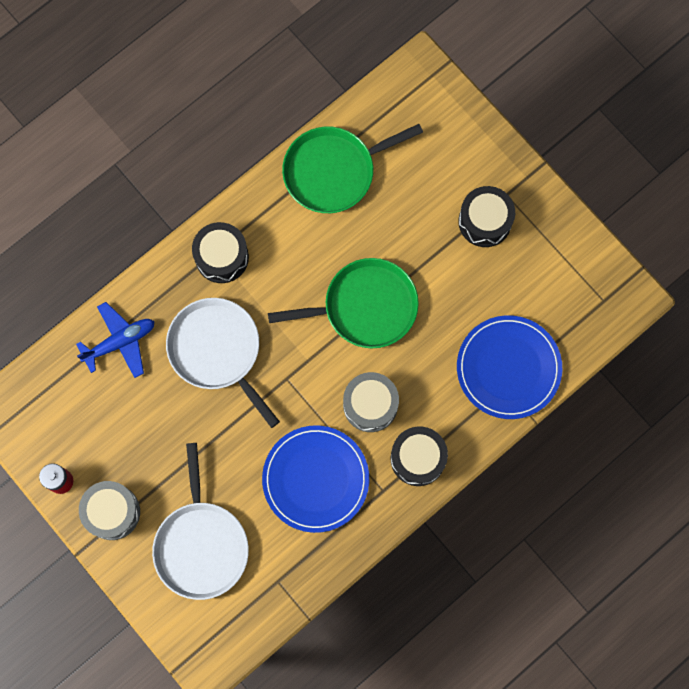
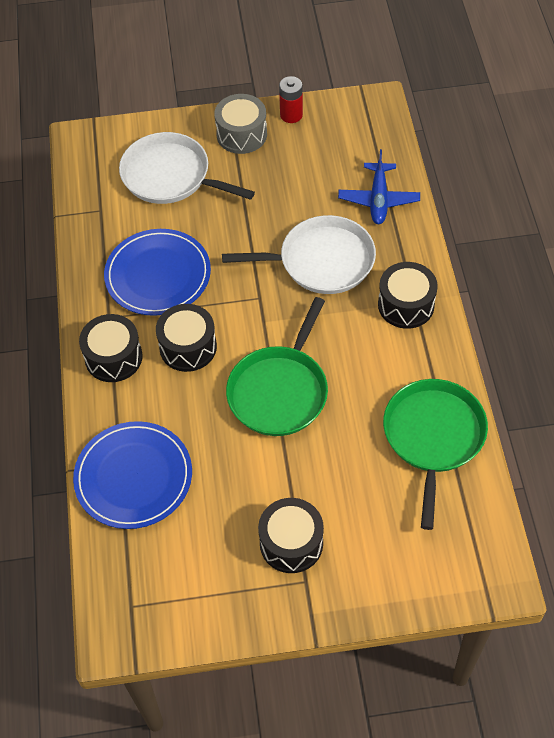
camera: 125 degrees right, 20 degrees down
grey drum [343,372,399,432] -> black drum [156,304,217,372]

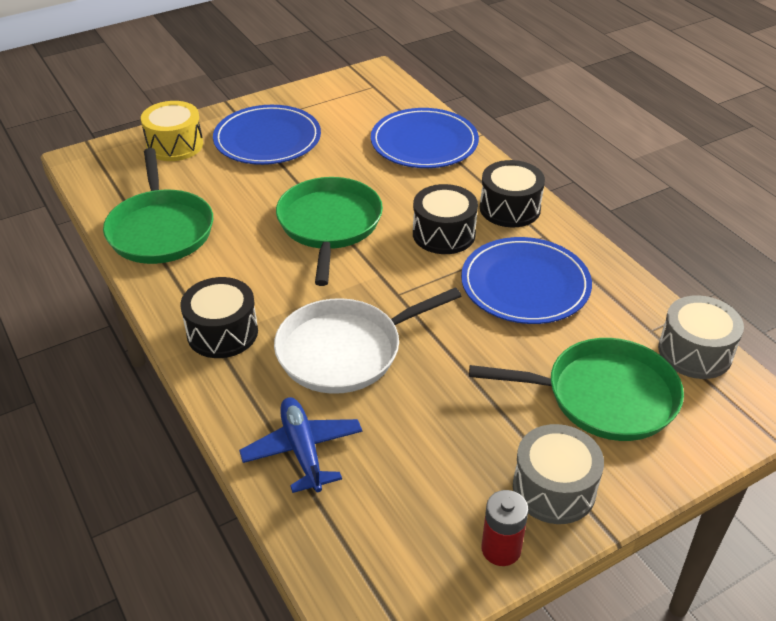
camera: 155 degrees right, 15 degrees down
white pan [119,132,255,204] -> green pan [469,338,684,441]
black drum [258,498,324,573] -> blue plate [213,105,321,165]
none -> yellow drum [141,101,203,161]
none -> grey drum [658,295,744,379]

